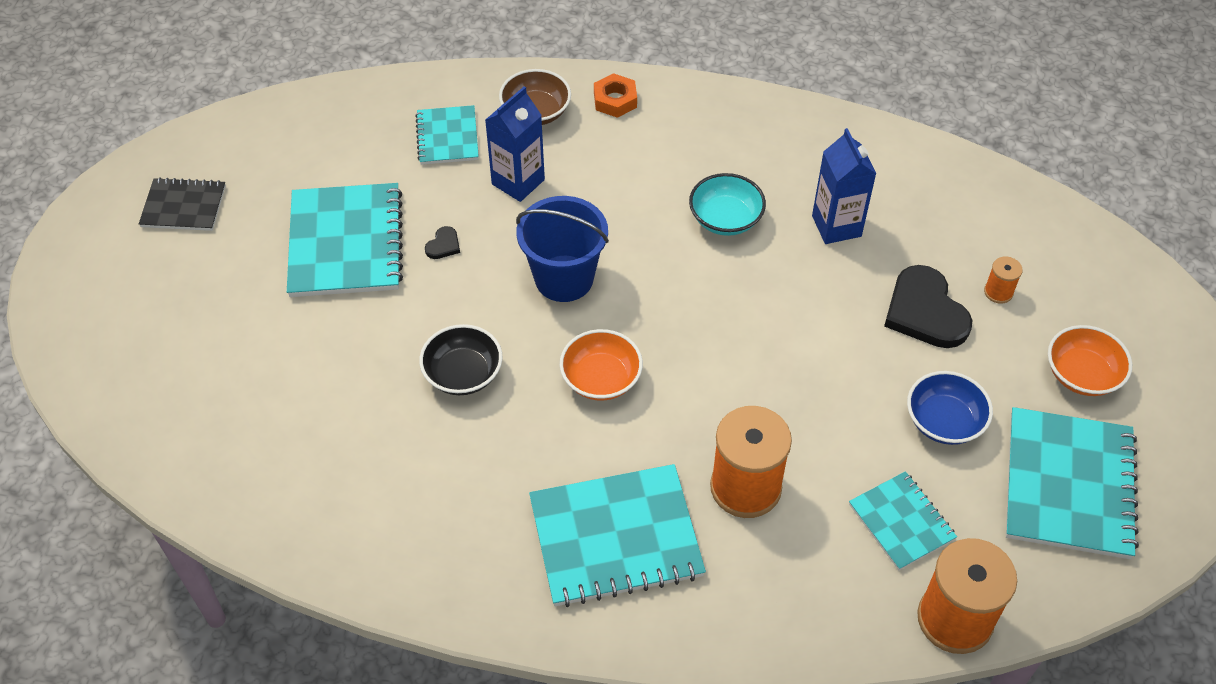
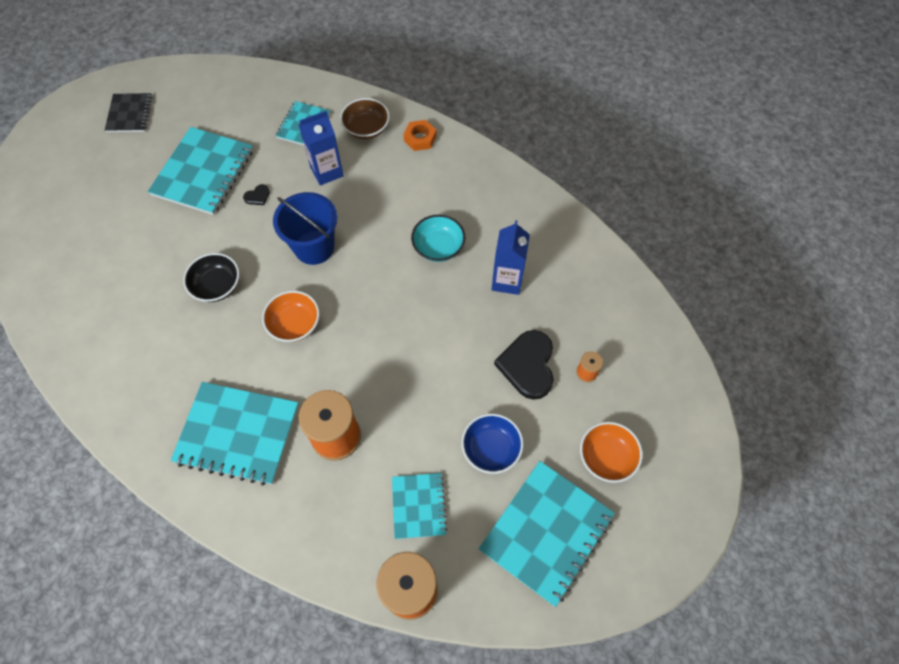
camera: 25 degrees right, 10 degrees up
black notebook [139,177,226,231] -> black notebook turned 60 degrees clockwise [105,93,153,132]

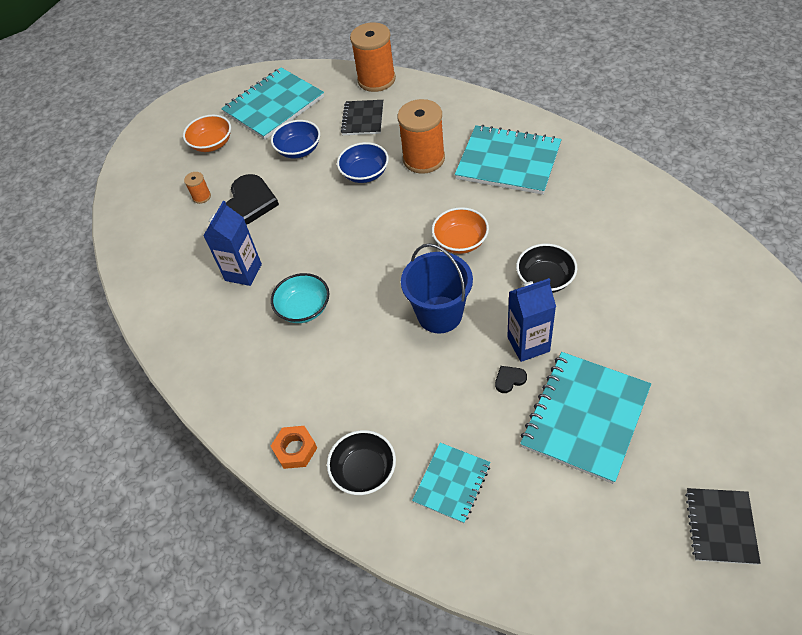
camera: 165 degrees left, 10 degrees down
blue carton [298,111,344,185] -> blue carton moved to [507,278,556,362]
brown bowl [340,98,390,139] -> black bowl [327,430,396,495]
turquoise notebook [392,473,447,539] -> black notebook [341,100,383,135]
none -> blue bowl [337,142,389,183]

